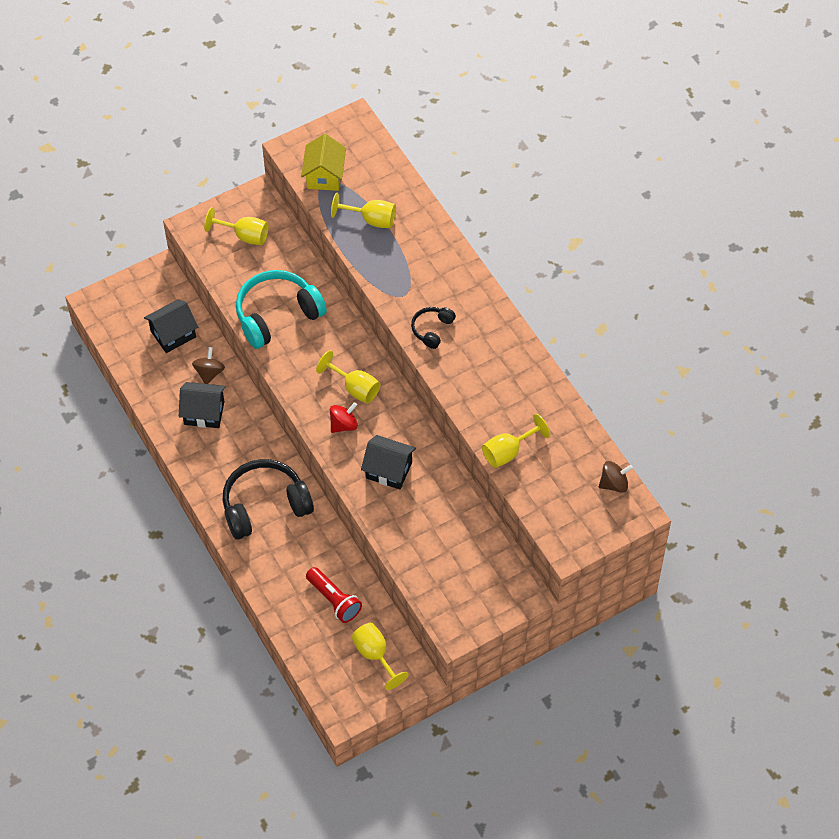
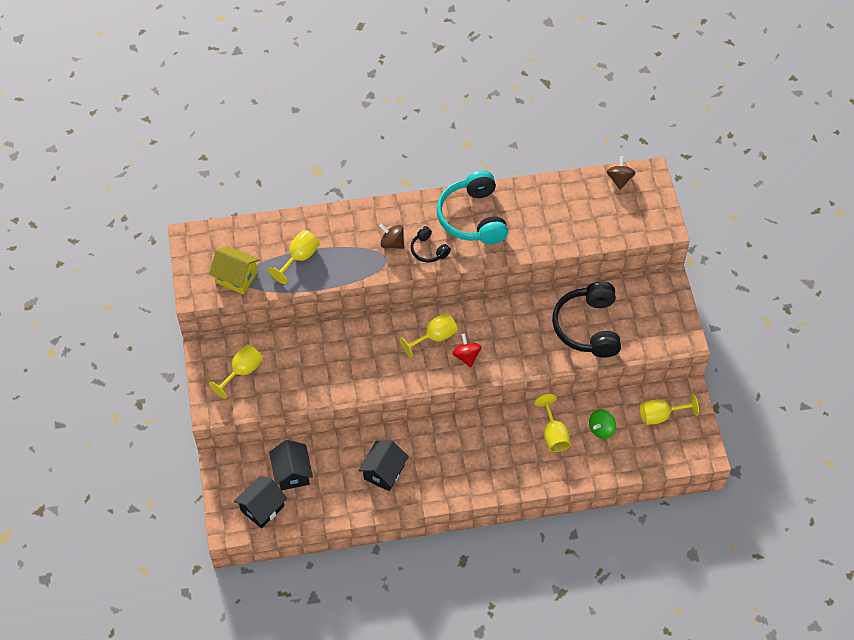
camera: 70 degrees left, 0 degrees up
brown spinning top [192,347,225,384] -> brown spinning top moved to [379,224,404,249]
black headphones [222,459,314,540] -> black headphones moved to [552,282,621,358]
turquoise headphones [236,270,327,349] -> turquoise headphones moved to [437,170,508,244]
red flashlight [306,567,362,623] -> green spinning top [589,410,616,439]
black house [361,435,416,489] -> black house moved to [234,476,287,529]
yellow goblet [482,414,550,468] -> yellow goblet moved to [535,394,571,452]

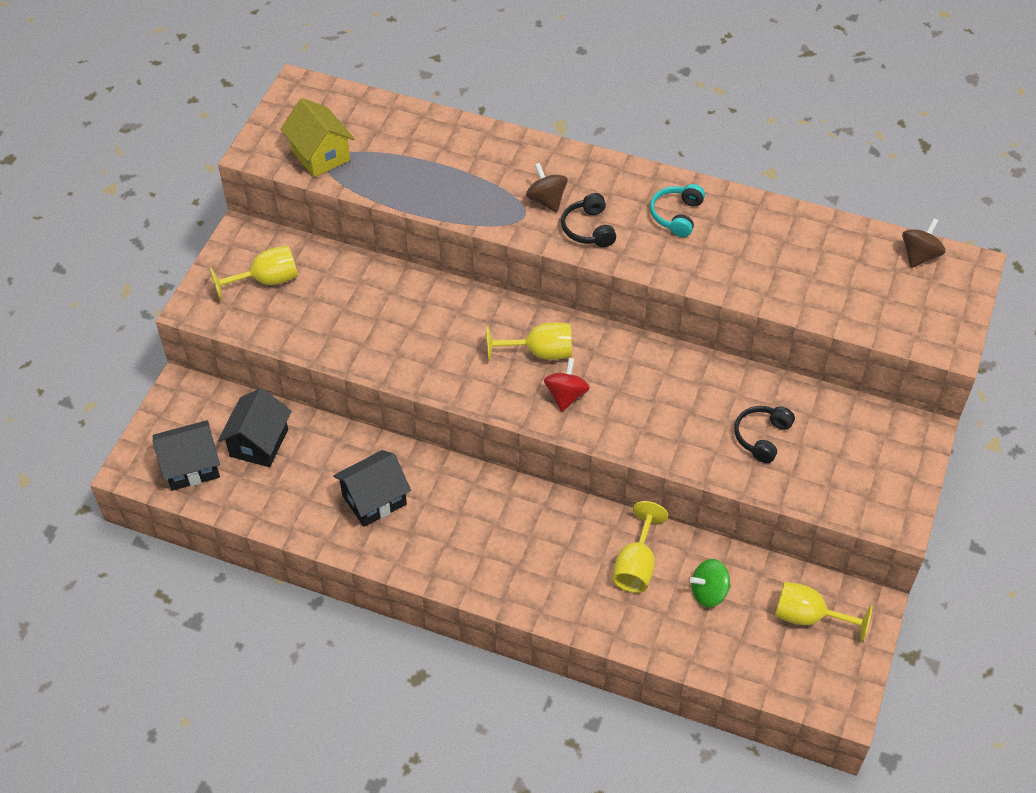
camera: 30 degrees right, 5 degrees down
yellow goblet [269,230,320,284] -> none
turquoise headphones [437,170,508,244] -> turquoise headphones [650,184,705,237], size x0.50
black headphones [552,282,621,358] -> black headphones [734,406,795,463], size x0.50

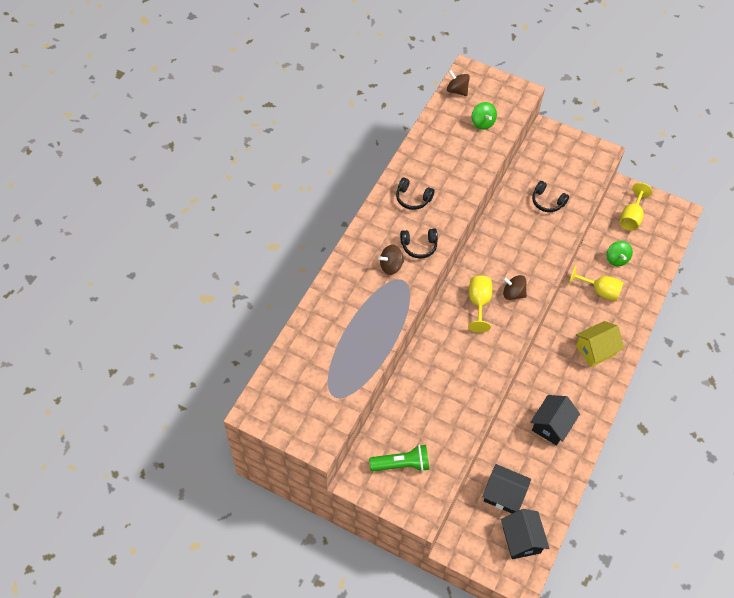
camera: 85 degrees left, 5 degrees up
yellow goblet [210,246,298,300] -> green flashlight [369,445,429,472]
yellow house [281,98,355,177] -> yellow house moved to [576,321,624,367]
black house [333,450,411,527] -> black house turned 60 degrees clockwise [530,395,580,446]
red spinning top [544,358,590,412] -> brown spinning top [503,275,527,300]
turquoise headphones [650,184,705,237] -> black headphones [396,177,435,210]
none -> green spinning top [472,102,497,130]

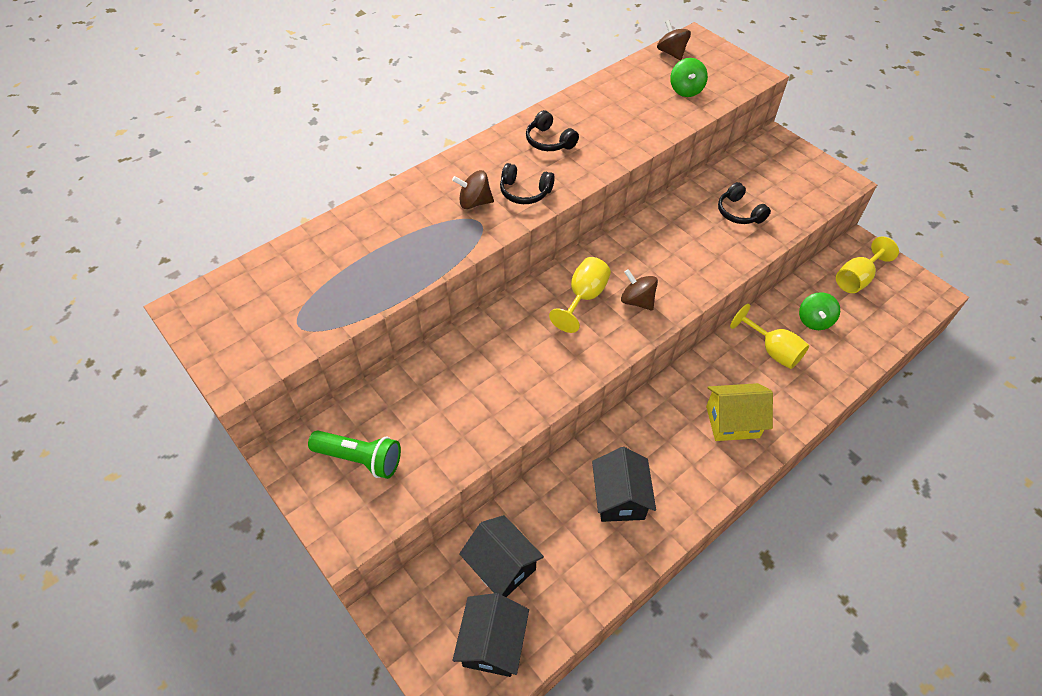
camera: 25 degrees right, 5 degrees down
black house [530,395,580,446] -> black house turned 60 degrees counterclockwise [592,447,656,522]

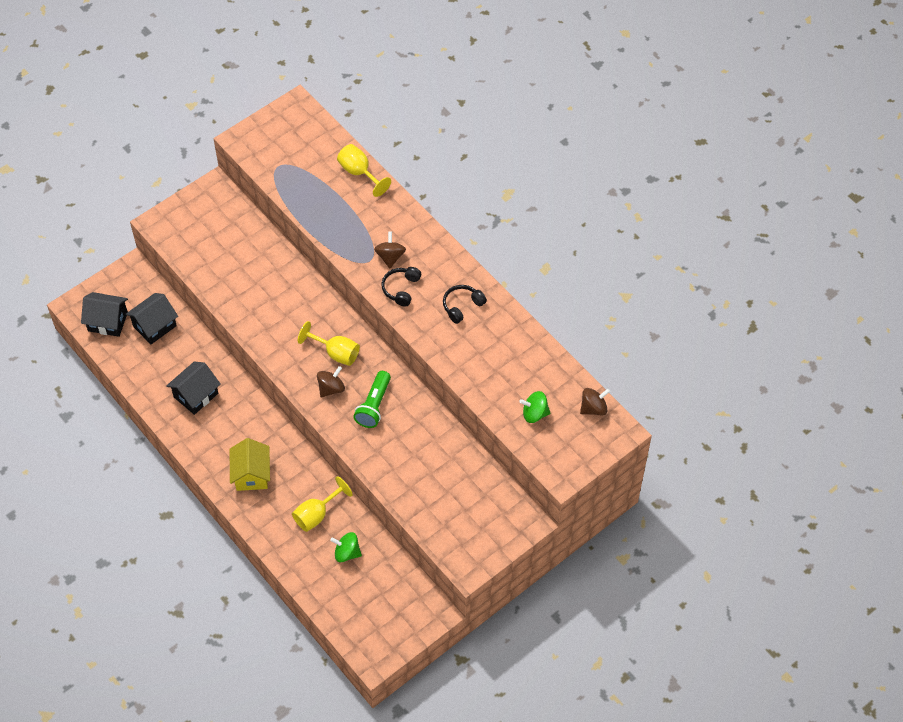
camera: 90 degrees right, 5 degrees up
green flashlight [308,431,401,479] -> green flashlight moved to [353,371,391,428]
black house [592,447,656,522] -> black house turned 45 degrees counterclockwise [166,362,221,415]
black headphones [718,182,771,224] -> none
yellow goblet [836,236,899,293] -> yellow goblet moved to [337,144,391,197]

